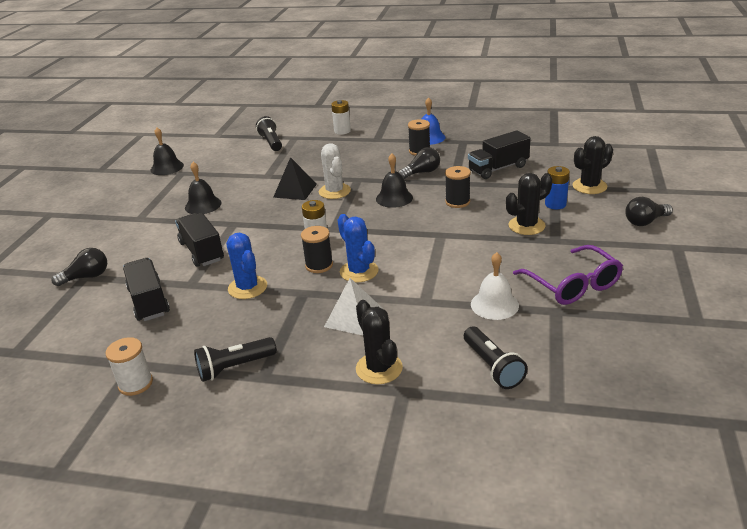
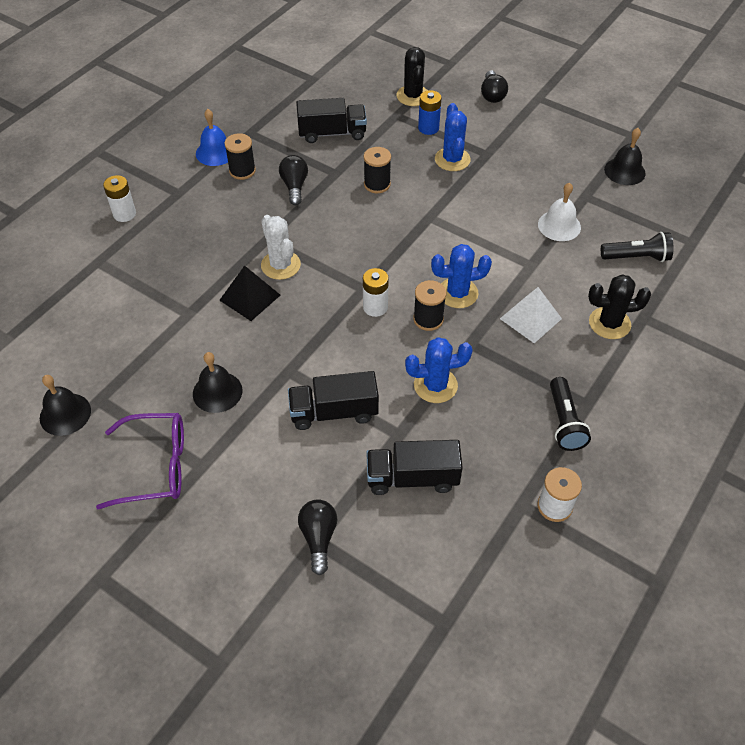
camera: 70 degrees left, 20 degrees up
black flashlight [256,116,282,151] -> none
white cactus [319,143,351,199] -> white cactus turned 60 degrees clockwise [261,215,301,280]
black bell [376,154,413,208] -> black bell moved to [604,128,646,185]
black truck [468,130,531,179] -> black truck turned 90 degrees counterclockwise [296,98,367,143]
black cactus [506,173,552,235] -> blue cactus [435,103,471,171]
purple glasses [513,245,623,305] -> purple glasses moved to [96,413,184,509]

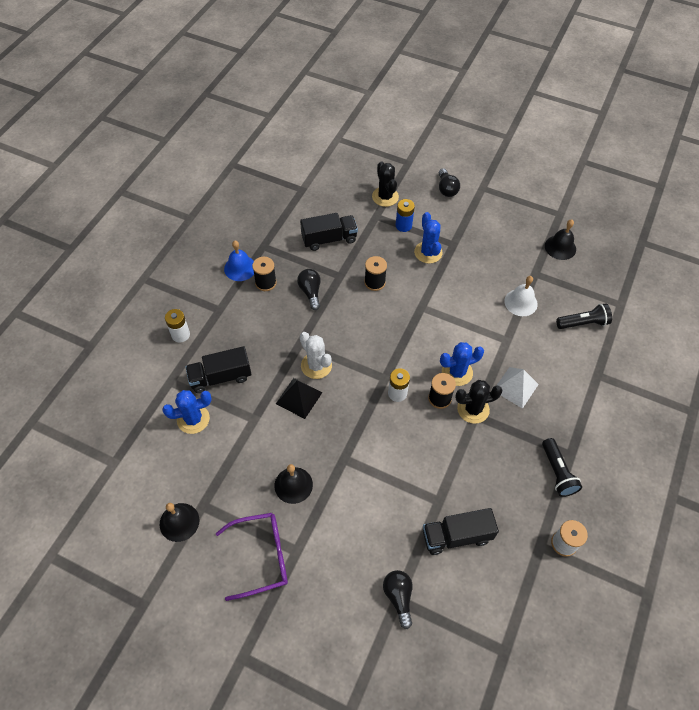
camera: 10 degrees left, 5 degrees up
black truck [288,371,379,430] -> black truck moved to [185,346,252,393]
blue cactus [405,337,473,403] -> blue cactus moved to [162,390,212,434]
black cactus [588,274,651,339] -> black cactus moved to [455,380,503,424]

